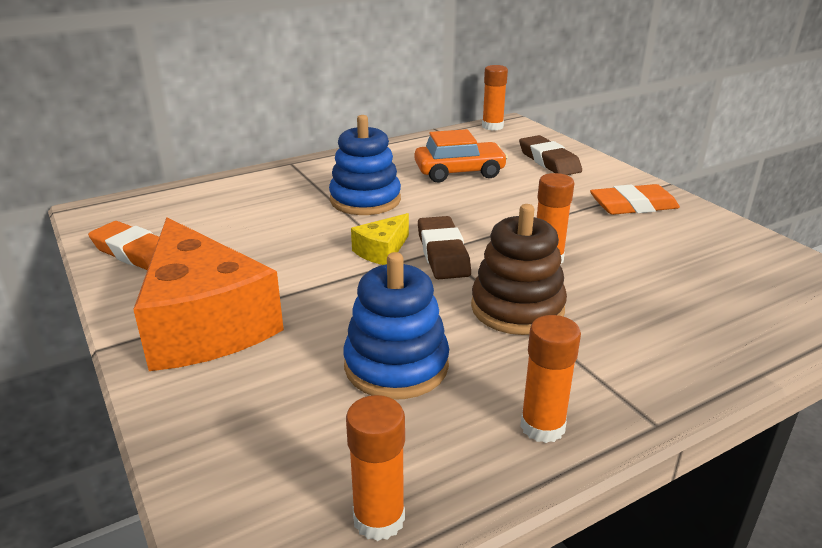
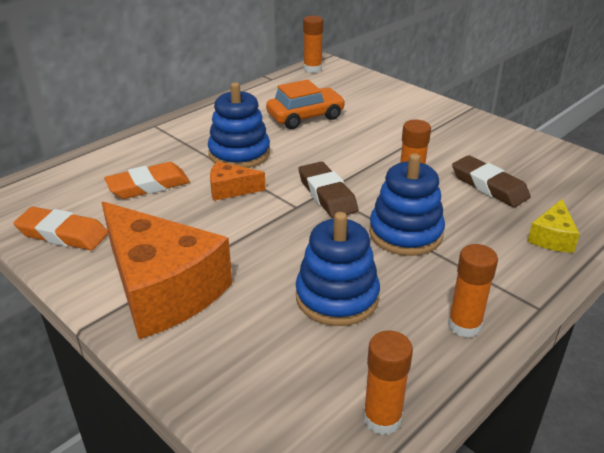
camera: 15 degrees left, 5 degrees up
yellow cheese [351,213,409,265] -> yellow cheese moved to [527,199,580,253]
brown stacking toy [471,204,567,335] -> blue stacking toy [369,153,445,256]
brown eraser [519,135,582,175] -> brown eraser moved to [452,155,531,207]
orange eraser [590,184,680,215] -> orange eraser moved to [104,162,190,199]
none -> orange cheese [210,161,266,201]

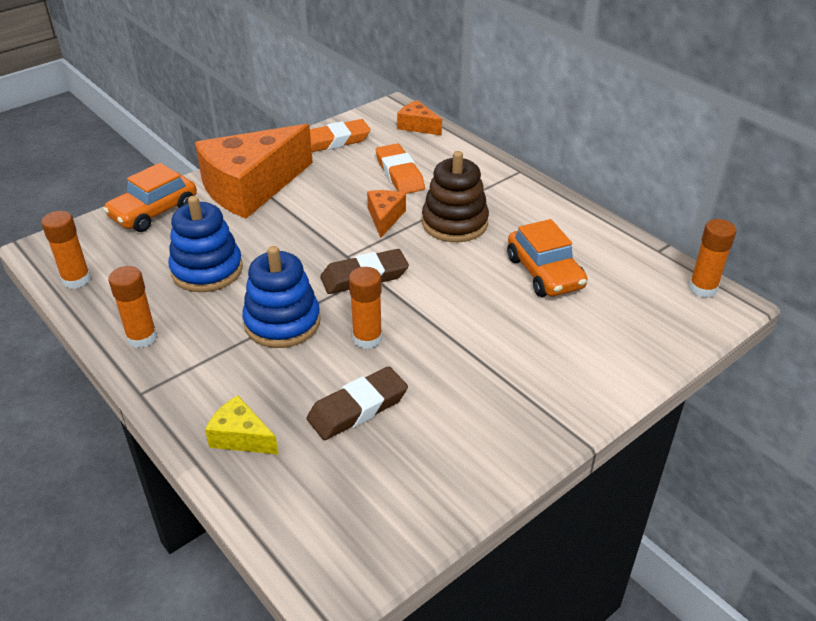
camera: 95 degrees right, 5 degrees up
orange eraser [14,207,108,250] -> orange eraser turned 45 degrees clockwise [310,119,371,152]
blue stacking toy [208,82,270,168] -> brown stacking toy [422,151,489,242]
none -> orange car [103,163,197,232]
none -> orange cheese [397,100,442,135]

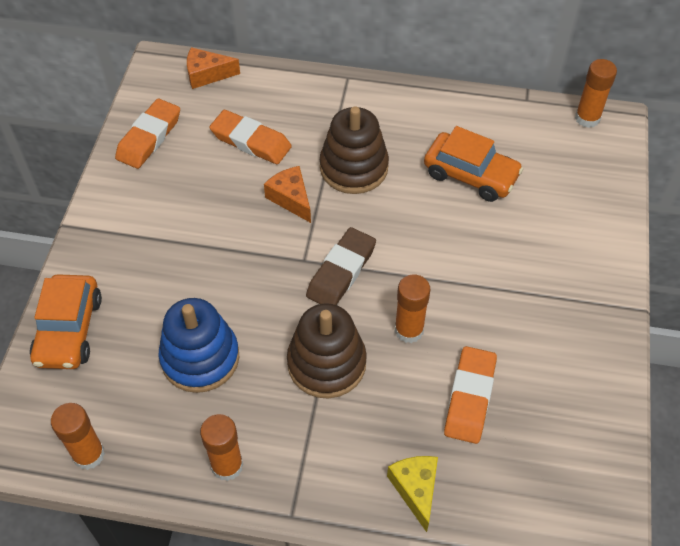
camera: 40 degrees left, 15 degrees up
orange cheese [195,124,313,218] -> none
yellow cheese [205,395,279,455] -> yellow cheese turned 90 degrees clockwise [387,456,438,532]
blue stacking toy [242,246,321,348] -> brown stacking toy [287,303,367,399]
brown eraser [307,366,408,440] -> orange eraser [444,346,497,444]

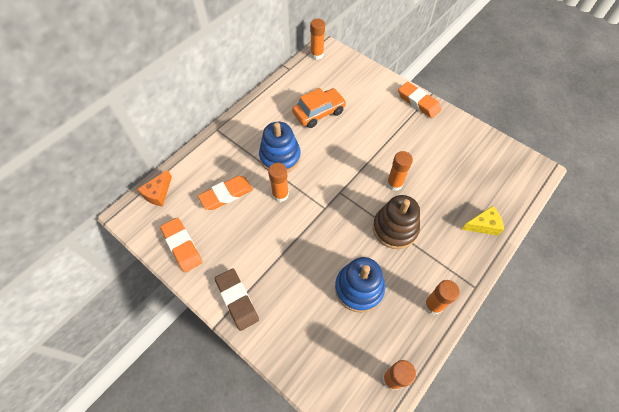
camera: 60 degrees left, 5 degrees up
orange car [30,274,102,369] -> none
orange cheese [264,166,311,223] -> orange glue stick [268,163,289,202]
brown eraser [306,227,376,305] -> brown eraser moved to [215,268,259,331]
brown stacking toy [320,107,389,194] -> blue stacking toy [259,122,301,172]
yellow cheese [387,456,438,532] -> yellow cheese turned 150 degrees clockwise [461,206,504,236]
orange eraser [444,346,497,444] -> orange eraser moved to [398,82,441,118]

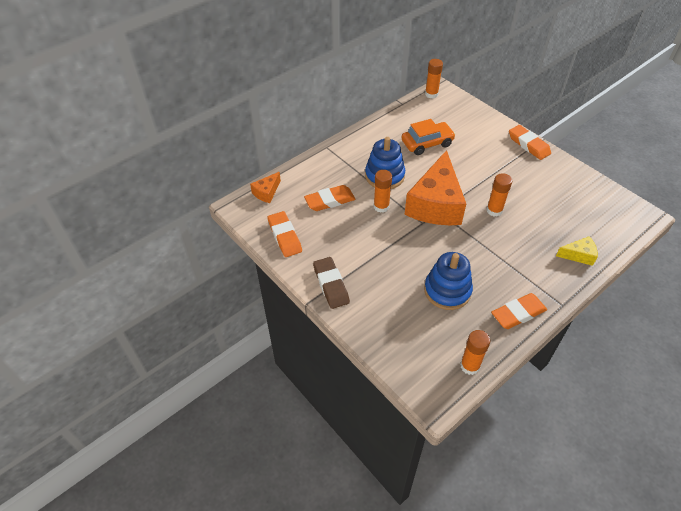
camera: 10 degrees right, 10 degrees down
brown stacking toy [373,195,420,249] -> none
orange glue stick [424,280,460,315] -> orange eraser [491,293,547,329]
none -> orange cheese [404,150,466,225]

